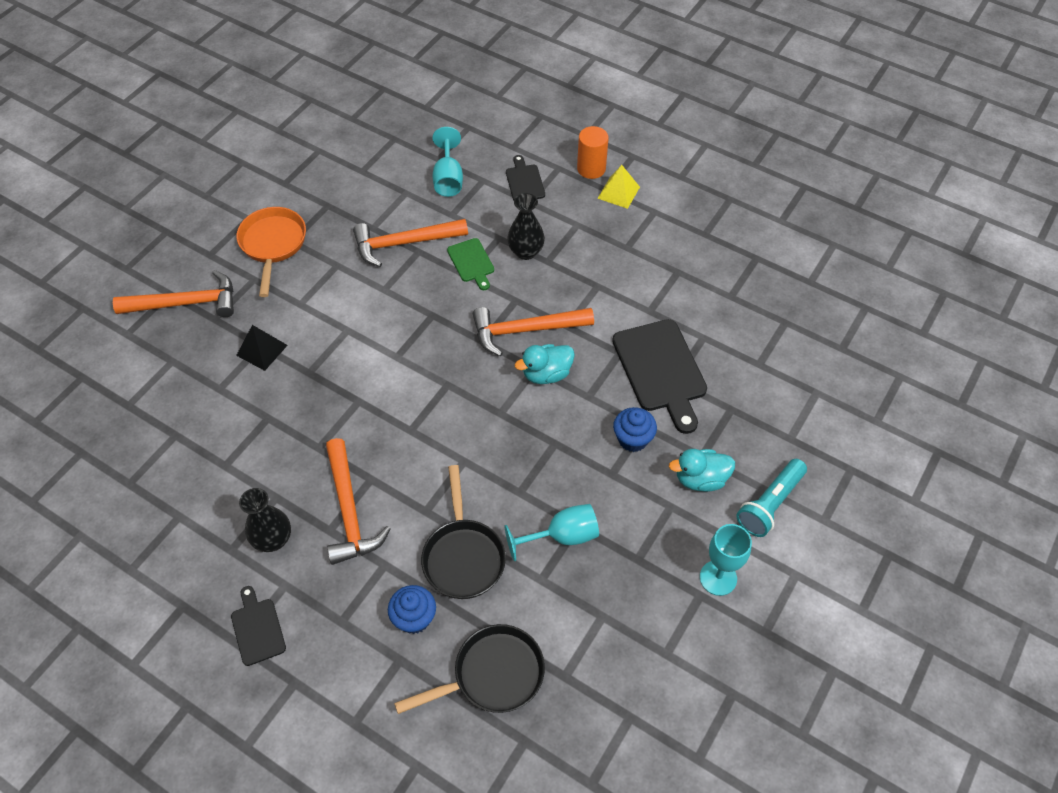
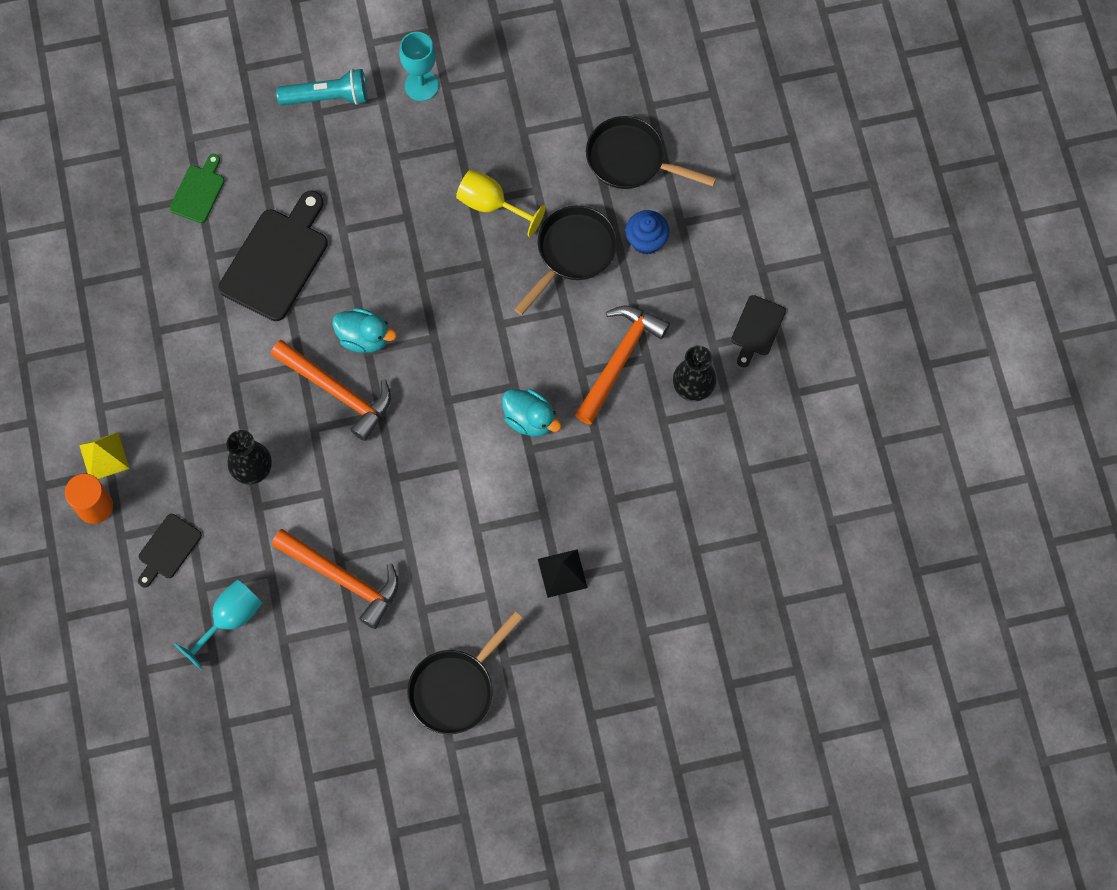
camera: 135 degrees left, 15 degrees up
orange hammer [113,270,234,317] -> none
orange pan [237,207,306,297] -> black pan [407,612,523,734]
green cutting board [447,238,494,290] -> green cutting board moved to [170,154,225,223]
turquoise goblet [504,504,599,561] -> yellow goblet [456,169,546,237]
blue cupcake [613,407,657,452] -> none
turquoise duck [669,449,735,492] -> turquoise duck moved to [502,389,562,437]

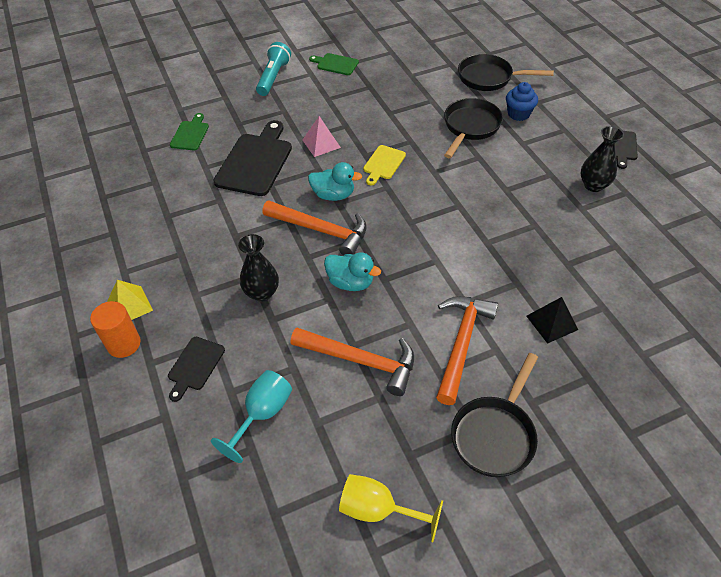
camera: 10 degrees left, 20 degrees down
turquoise flashlight [276,69,367,105] -> turquoise flashlight turned 60 degrees counterclockwise [256,42,291,96]
turquoise goblet [399,32,439,101] -> green cutting board [309,53,359,75]
yellow goblet [456,169,546,237] -> yellow goblet moved to [339,474,443,542]
turquoise duck [502,389,562,437] -> turquoise duck moved to [324,252,381,291]
orange hammer [575,305,670,425] -> orange hammer moved to [436,296,498,405]
none -> pink pyramid [302,116,341,157]
none -> yellow cutting board [363,145,406,185]

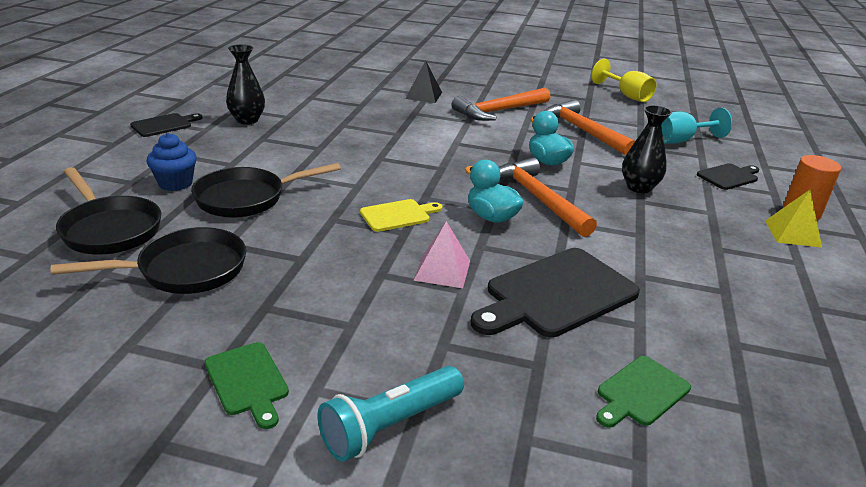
camera: 145 degrees left, 20 degrees down
black pan [451,353,538,477] -> black pan moved to [51,227,246,294]

